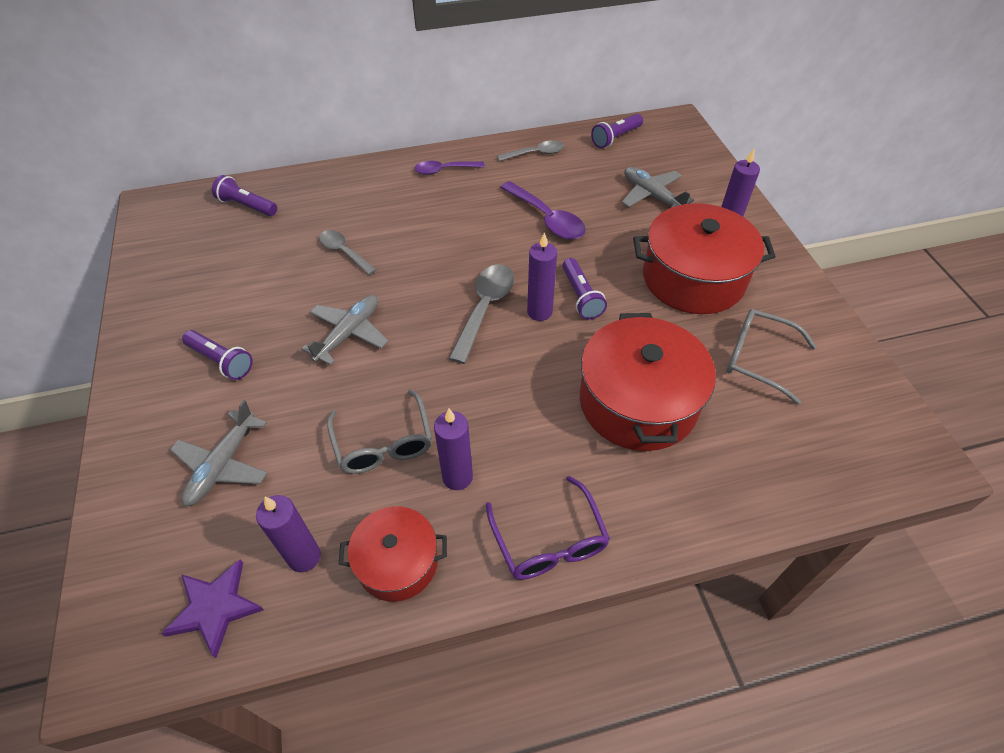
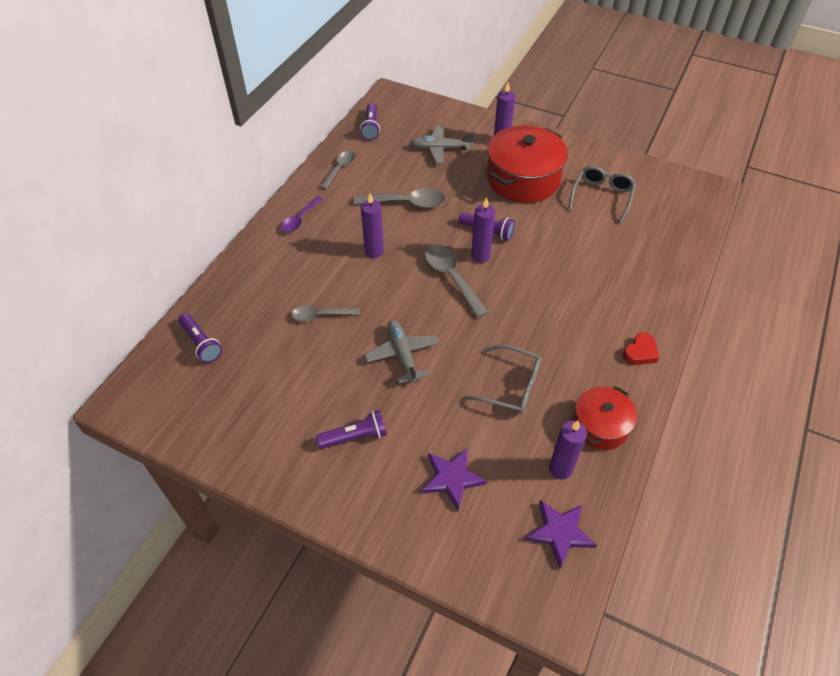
camera: 50 degrees left, 0 degrees up
grey plane [170,400,268,506] -> purple star [421,448,487,511]
purple flashlight [212,175,277,216] -> purple flashlight turned 105 degrees counterclockwise [179,313,222,363]
purple candle [434,408,473,490] -> purple candle moved to [361,193,384,258]
purple glasses [486,476,610,580] -> red heart [623,332,659,365]
purple spoon [500,181,586,240] -> grey spoon [354,189,446,208]
red pot [580,313,716,451] -> none
grey glasses [726,309,817,405] -> grey glasses turned 135 degrees clockwise [569,166,636,223]

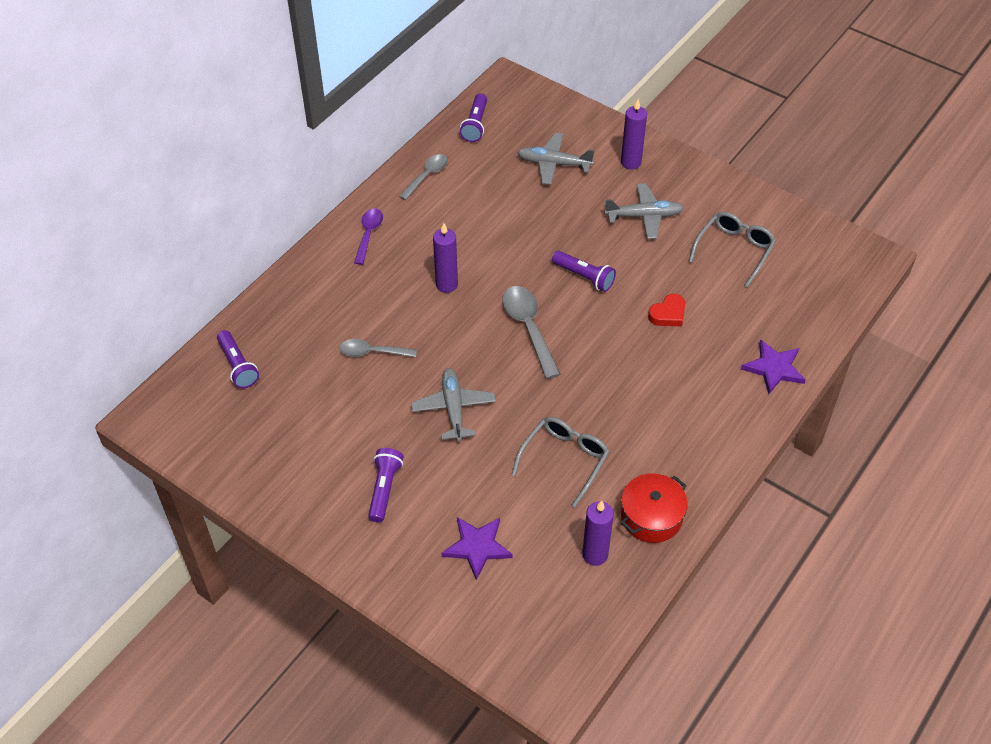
camera: 10 degrees right, 0 degrees up
purple spoon [281,196,323,233] -> purple spoon turned 150 degrees clockwise [354,208,383,265]
purple flashlight [316,410,387,449] -> purple flashlight turned 75 degrees counterclockwise [368,448,404,522]
grey spoon [354,189,446,208] -> none
grey glasses [463,345,542,414] -> grey glasses turned 90 degrees counterclockwise [511,417,609,508]
purple candle [471,197,495,263] -> none
red pot [487,125,568,203] -> grey plane [604,183,684,239]
purple star [525,500,597,568] -> purple star moved to [741,339,806,394]
red heart [623,332,659,365] -> red heart moved to [648,294,685,326]

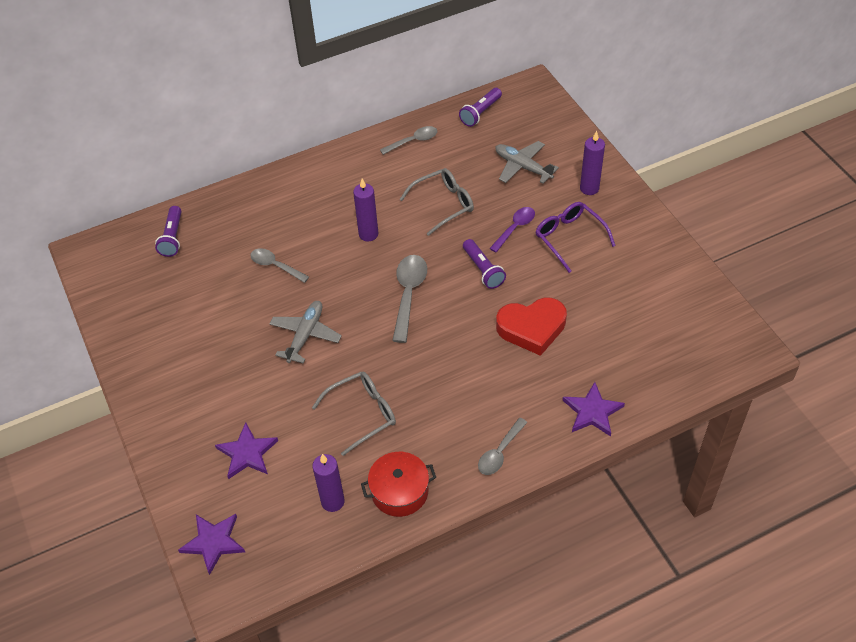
camera: 30 degrees right, 0 degrees up
purple spoon [354,208,383,265] -> purple spoon moved to [489,207,535,253]
purple flashlight [368,448,404,522] -> none
grey plane [604,183,684,239] -> purple glasses [535,202,616,273]
red heart [648,294,685,326] -> red heart [496,298,567,356], size x1.82
grey glasses [689,212,776,287] -> grey glasses moved to [399,168,474,236]
none -> purple star [178,514,245,575]
none -> grey spoon [478,418,528,475]

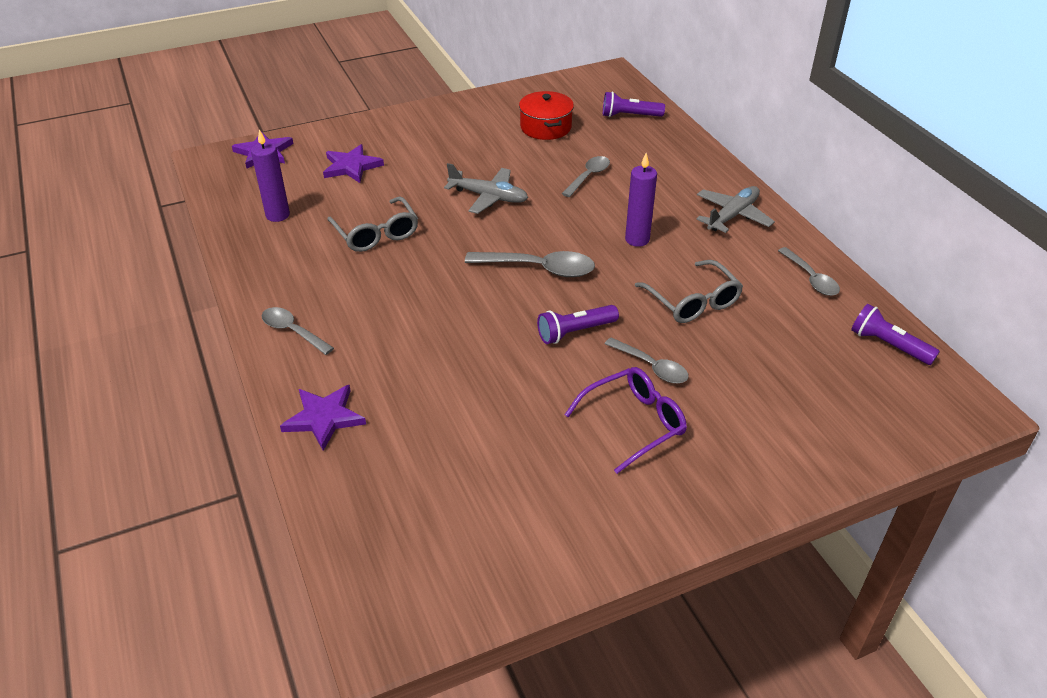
camera: 90 degrees right, 10 degrees down
red pot [361,452,436,517] -> red pot moved to [519,91,574,140]
purple spoon [489,207,535,253] -> grey spoon [605,337,689,384]
grey plane [496,141,559,183] -> grey plane moved to [696,186,775,233]
red heart [496,298,567,356] -> none
purple candle [580,131,605,195] -> none

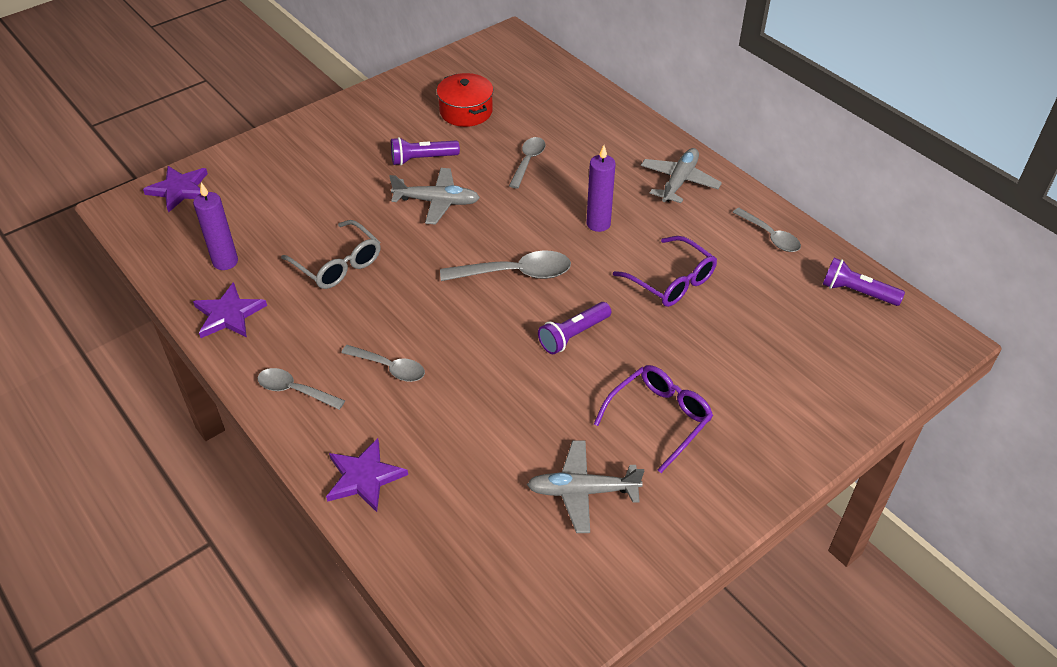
camera: 15 degrees left, 5 degrees up
purple star [323,144,384,183] -> purple star moved to [193,282,267,338]
purple flashlight [603,91,665,117] -> purple flashlight moved to [391,137,460,166]
grey spoon [605,337,689,384] -> grey spoon moved to [341,345,425,382]
grey glasses [635,260,743,323] -> purple glasses [613,236,717,307]
none -> grey plane [527,441,644,533]

